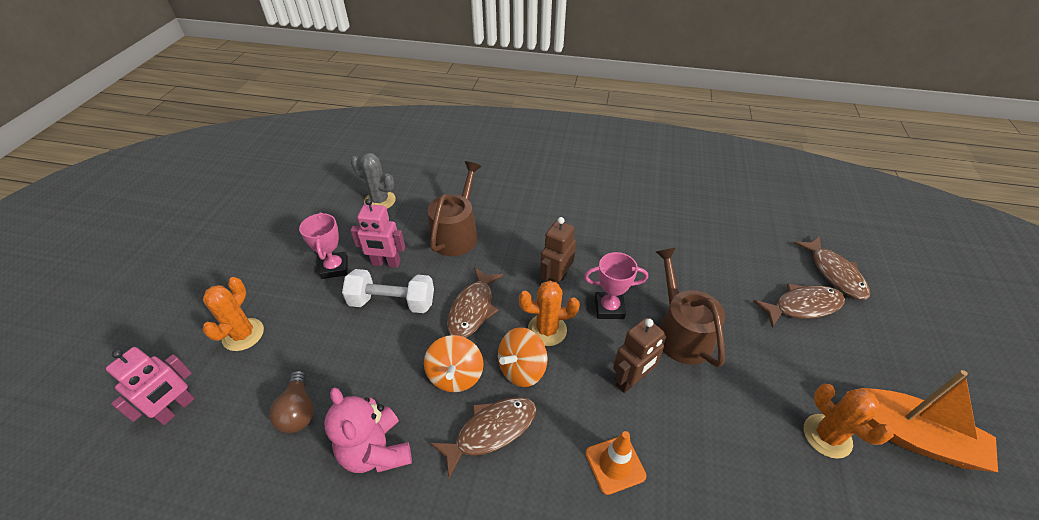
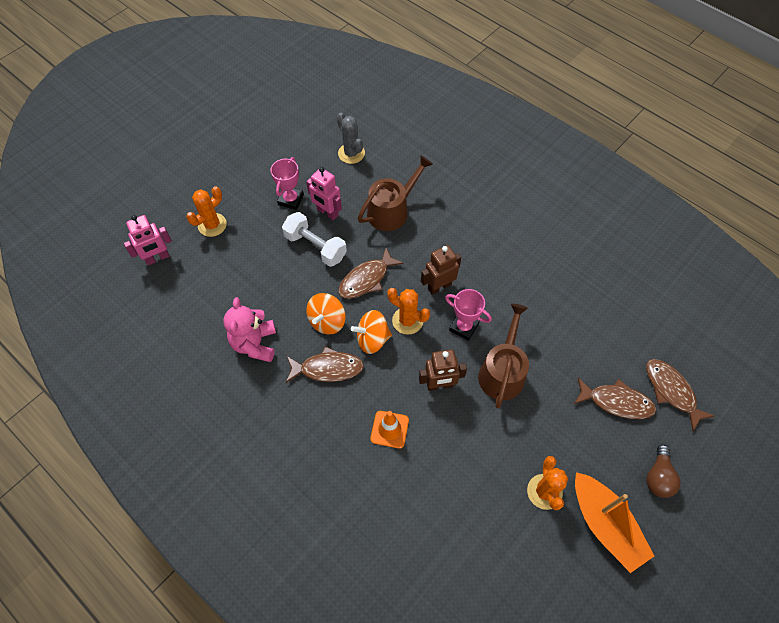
camera: 30 degrees right, 15 degrees up
brown light bulb [269,370,314,433] -> brown light bulb moved to [647,444,681,498]
brown fish [794,236,870,300] -> brown fish turned 135 degrees clockwise [646,359,715,431]

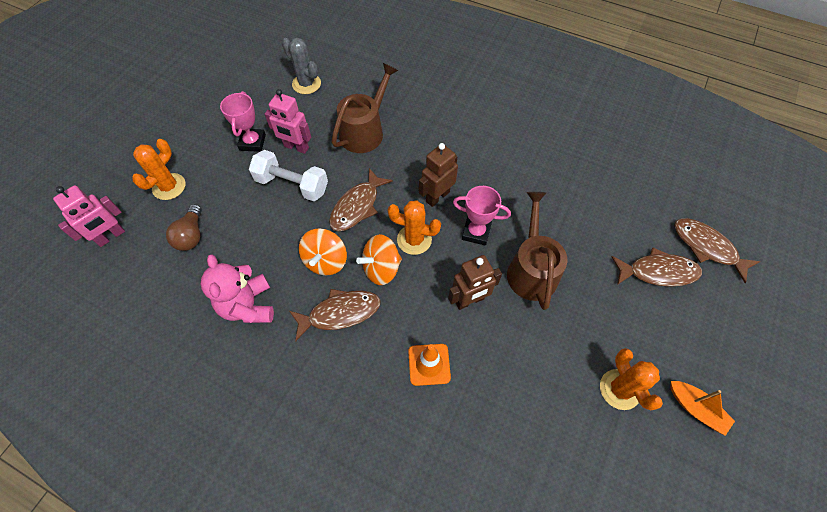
camera: 15 degrees left, 0 degrees up
orange boat [575,472,654,573] -> orange boat [671,381,735,436], size x0.56
brown light bulb [647,444,681,498] -> brown light bulb moved to [166,204,202,251]

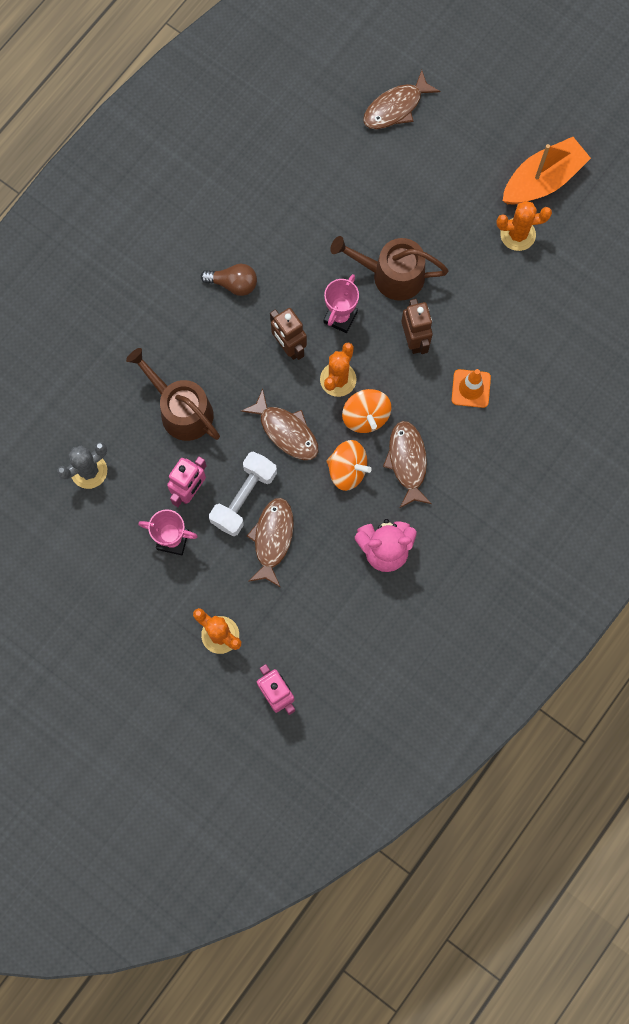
camera: 80 degrees left, 15 degrees up
brown light bulb [166,204,202,251] -> brown light bulb moved to [201,264,257,296]
brown fish [611,247,702,287] -> brown fish moved to [247,498,294,588]
orange boat [671,381,735,436] -> orange boat [503,137,591,204], size x1.79

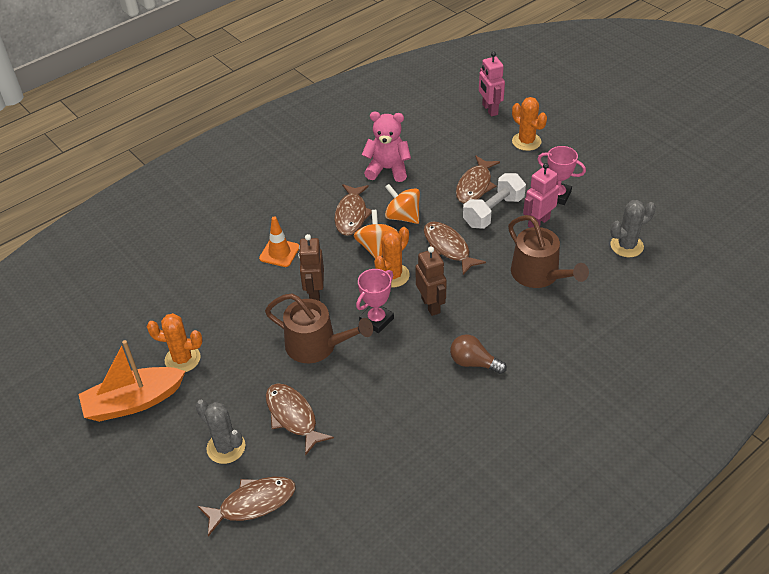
camera: 165 degrees left, 30 degrees down
none -> grey cactus [195,400,245,464]
none -> brown fish [266,383,334,456]

